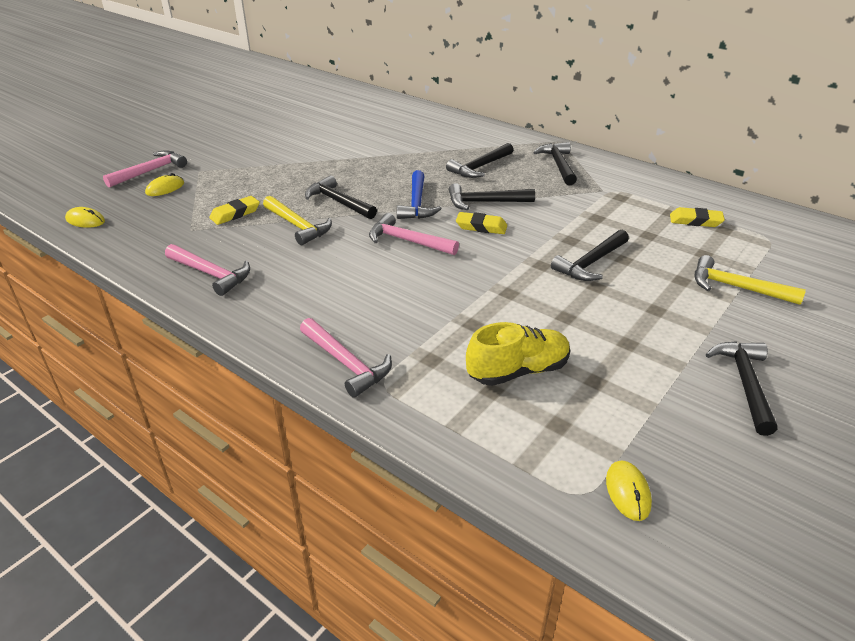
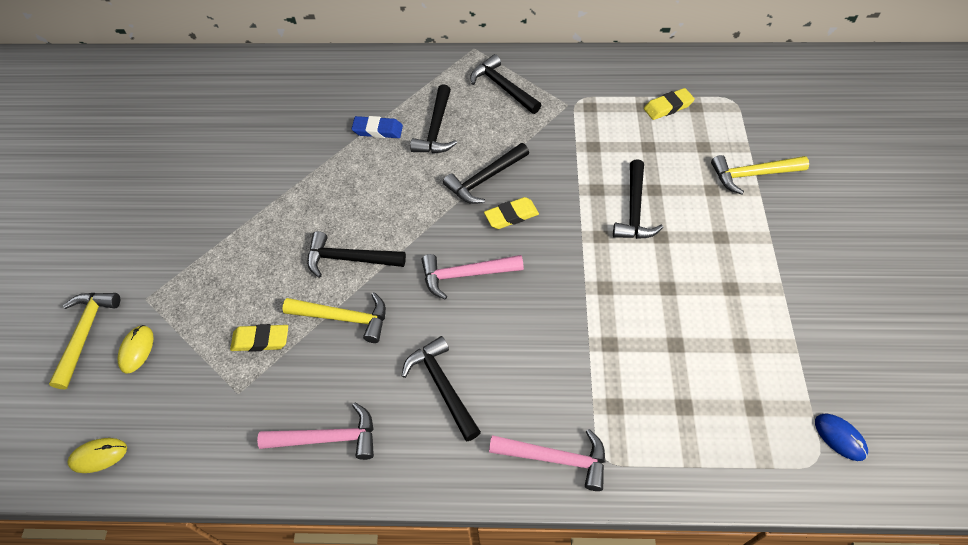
camera: 35 degrees left, 20 degrees up
pink hammer [103,150,187,188] -> yellow hammer [49,293,120,389]
yellow eraser [209,196,260,225] -> yellow eraser turned 75 degrees clockwise [230,324,288,352]
blue hammer [397,170,442,219] -> none
yellow shoe [466,322,570,386] -> none
yellow mouse [606,460,652,521] -> blue mouse [815,414,868,461]
black hammer [706,341,778,436] -> black hammer moved to [402,336,481,441]
none -> blue eraser [351,116,403,138]

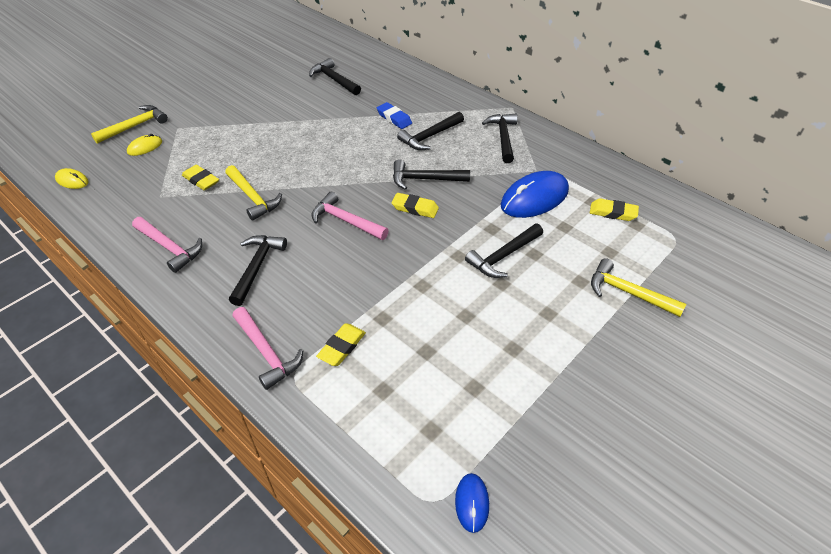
camera: 40 degrees right, 10 degrees down
black hammer [307,231,406,278] -> black hammer moved to [309,58,361,95]
none -> yellow eraser [316,323,366,366]
none -> blue mouse [501,171,569,218]

